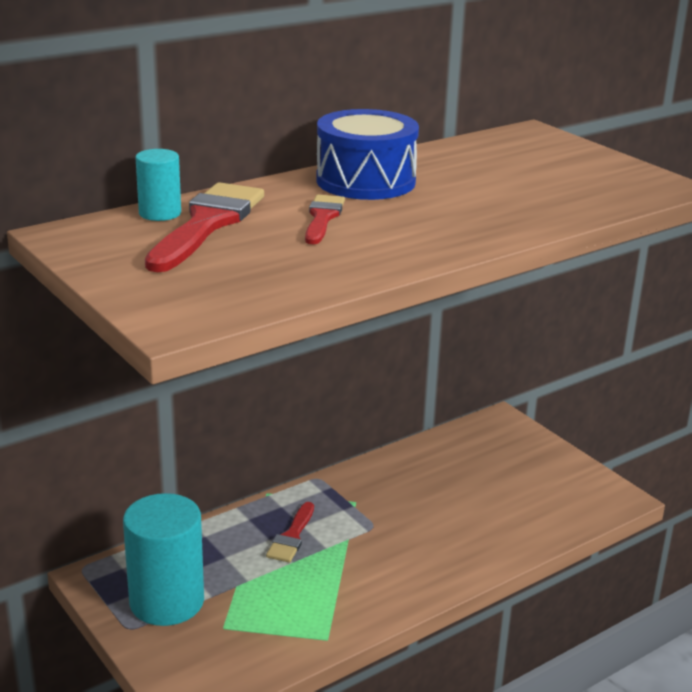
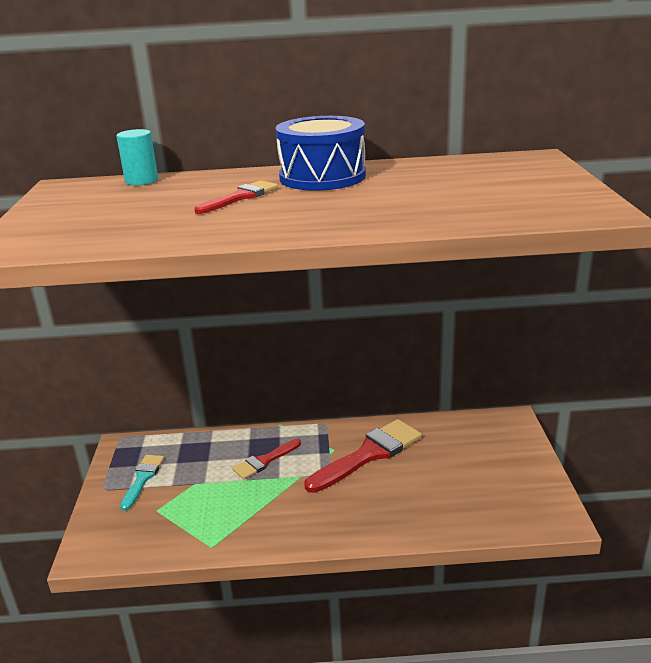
camera: 35 degrees right, 0 degrees up
turquoise cylinder [123,493,204,626] -> turquoise brush [120,455,164,511]
red brush [145,182,264,272] -> red brush moved to [305,419,422,493]

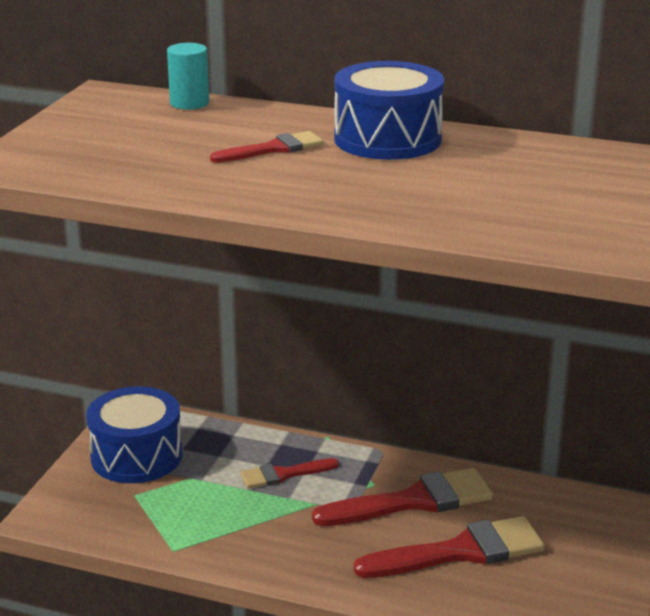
camera: 20 degrees right, 0 degrees up
turquoise brush [120,455,164,511] -> blue drum [86,386,183,483]
none -> red brush [353,516,545,578]

